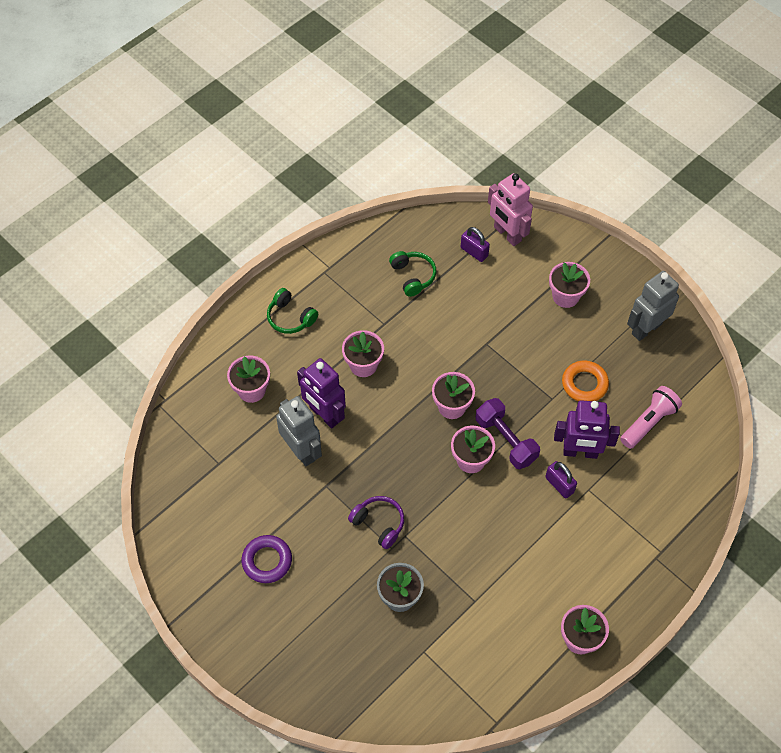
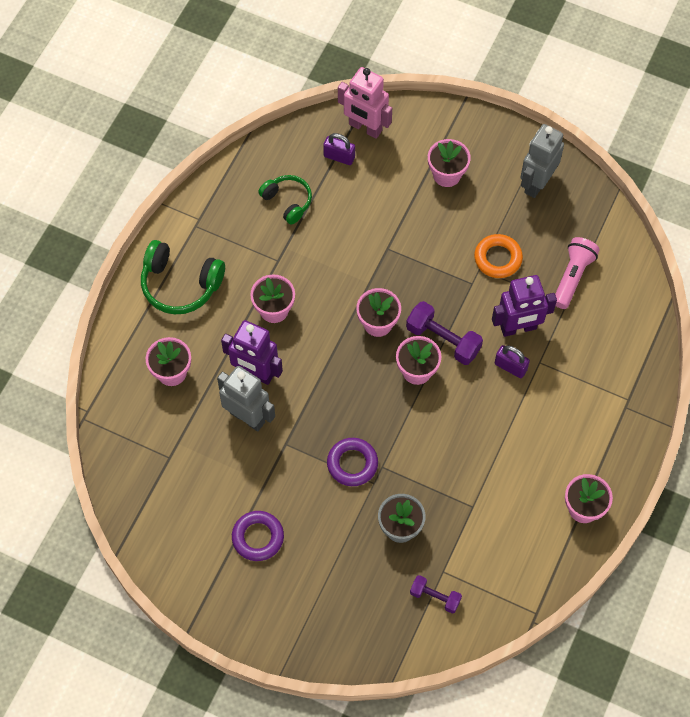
camera: 20 degrees left, 5 degrees up
green headphones [267,288,318,334] -> green headphones [141,240,225,314], size x1.57
purple headphones [348,496,404,549] -> purple ring [327,438,378,486]
none -> purple dumbbell [410,575,462,614]

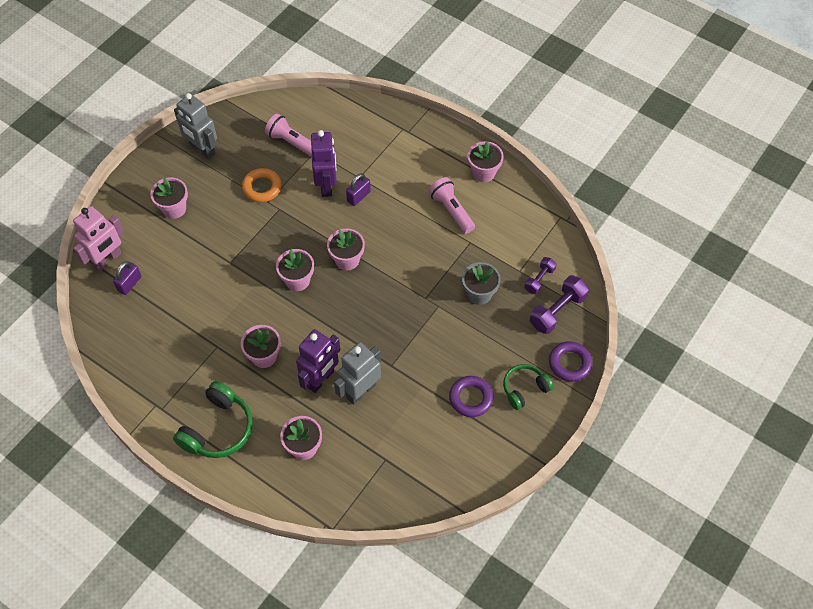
camera: 80 degrees left, 5 degrees down
green headphones [258,175,312,225] -> green headphones moved to [503,364,554,410]
purple ring [327,438,378,486] -> purple ring moved to [549,341,593,382]
purple dumbbell [406,301,483,365] -> purple dumbbell moved to [530,275,589,334]
none -> pink flashlight [428,177,475,234]

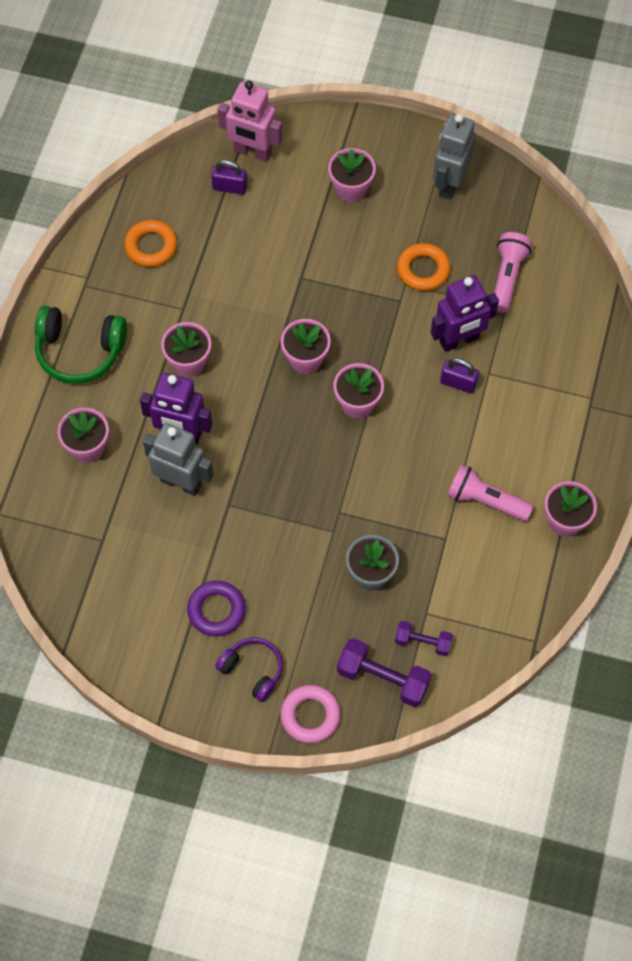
camera: 70 degrees right, 5 degrees up
pink flashlight [428,177,475,234] -> pink flashlight turned 105 degrees counterclockwise [447,465,533,521]
green headphones [503,364,554,410] -> purple headphones [215,638,283,702]
purple ring [549,341,593,382] -> pink ring [280,685,341,743]
none -> orange ring [124,220,177,267]

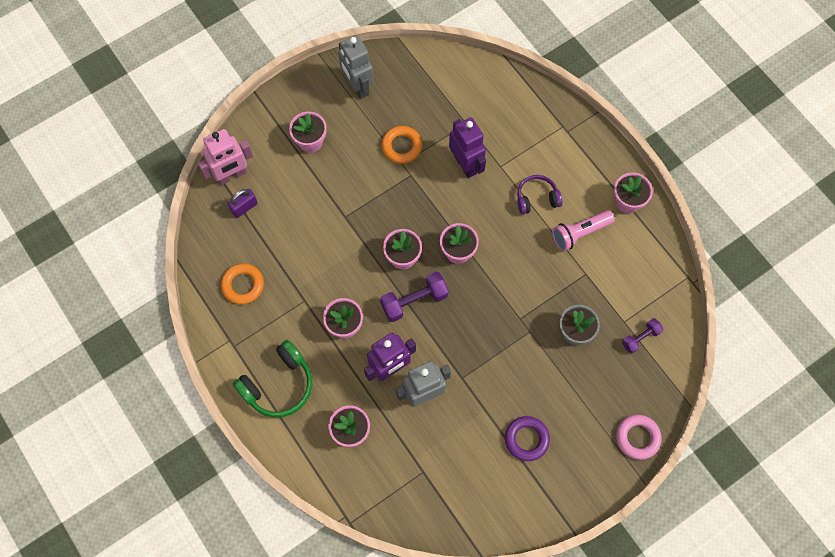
camera: 50 degrees left, 5 degrees up
purple headphones [215,638,283,702] -> purple headphones moved to [517,175,562,214]
purple dumbbell [337,638,432,707] -> purple dumbbell moved to [380,272,449,322]
purple robot [431,275,499,352] -> purple robot turned 45 degrees counterclockwise [449,117,486,178]
purple padlock [440,358,479,394] -> none
pink flashlight [494,232,532,313] -> none

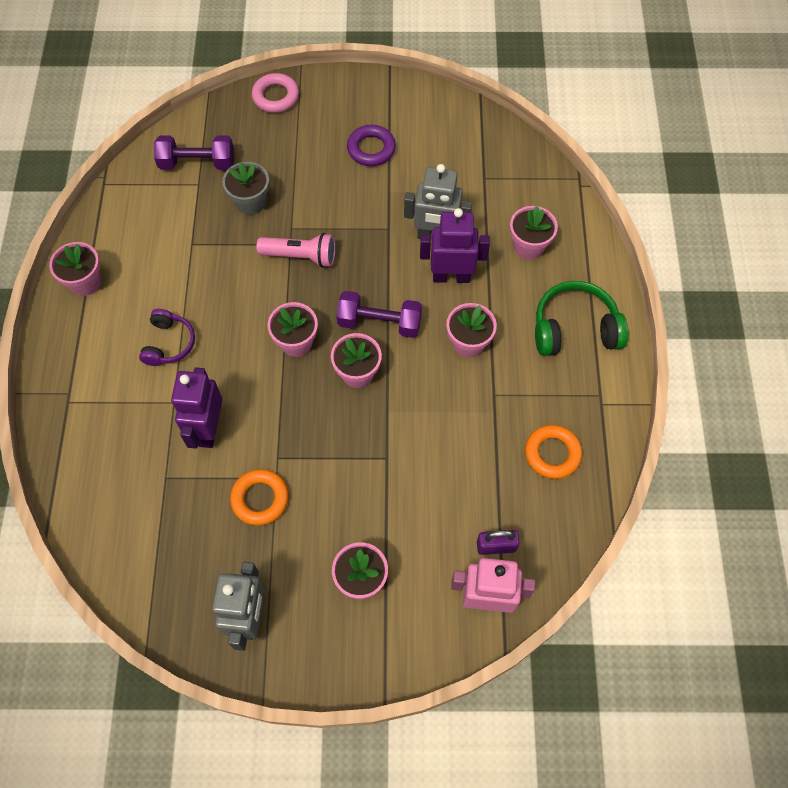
camera: 145 degrees left, 5 degrees down
purple headphones [517,175,562,214] -> purple headphones turned 105 degrees counterclockwise [139,309,195,366]
pink flashlight [552,210,615,251] -> pink flashlight moved to [256,233,336,268]
purple dumbbell [622,318,663,353] -> purple dumbbell [154,136,234,170], size x1.62

